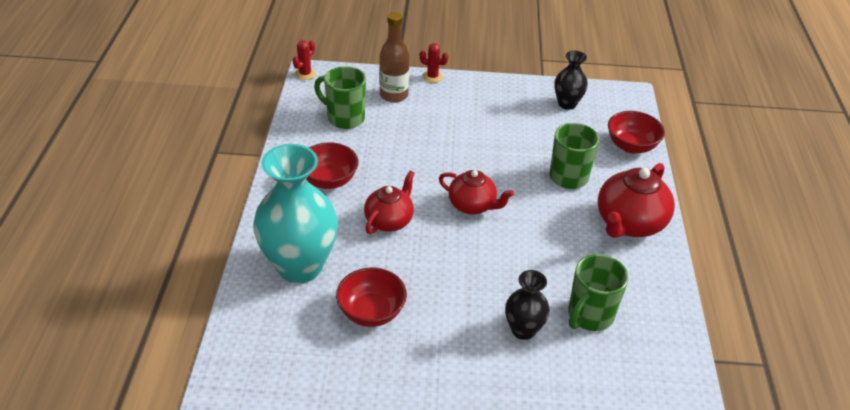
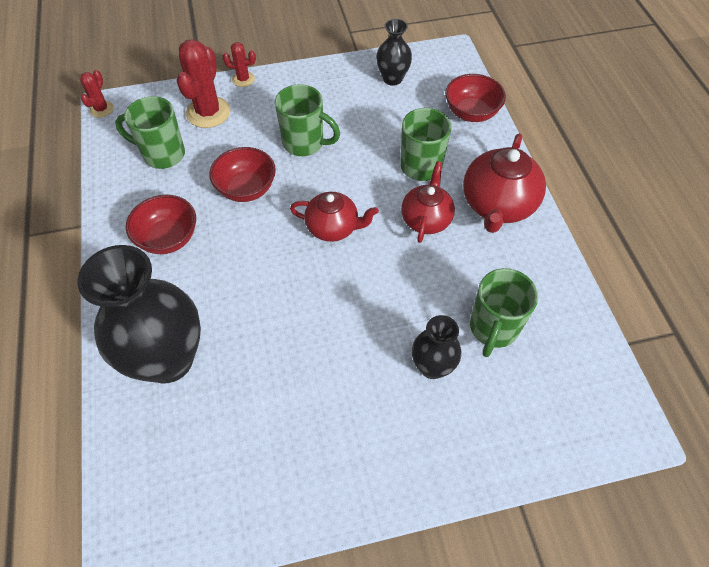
camera: 15 degrees left, 15 degrees up
turquoise vase [253,144,338,283] -> black vase [77,245,201,384]
red bowl [336,268,407,327] -> red bowl moved to [209,147,276,202]
red teapot [364,171,415,234] -> red teapot moved to [401,162,455,243]
brown bottle [379,12,409,103] -> red cactus [177,39,230,128]
none -> green mug [275,84,340,156]

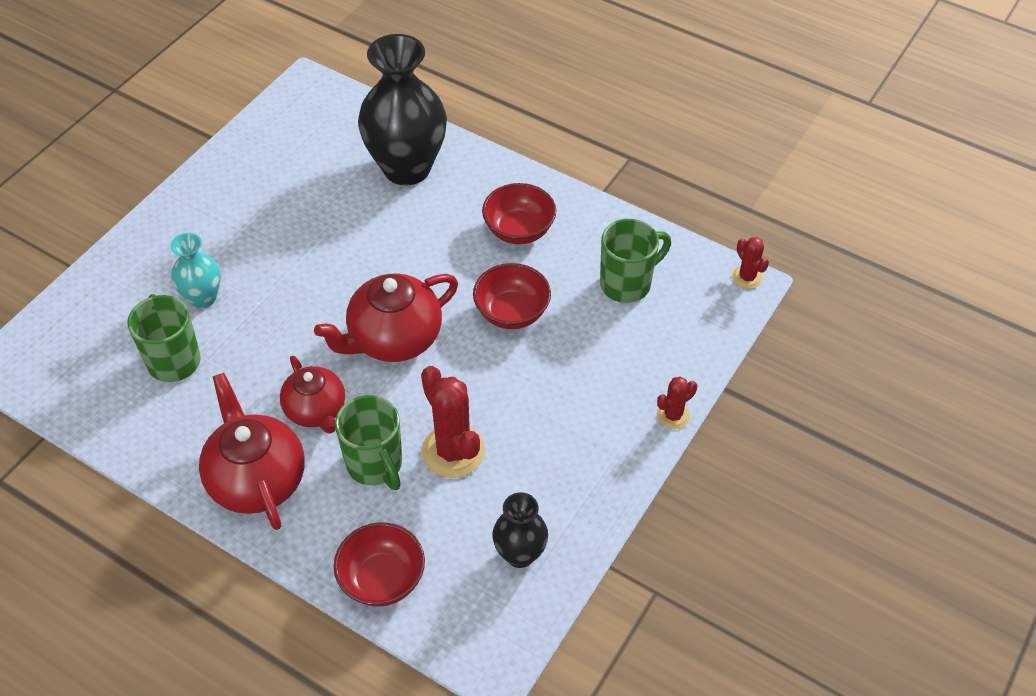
camera: 135 degrees right, 5 degrees down
red cactus [177,39,230,128] -> red cactus moved to [421,366,485,478]
green mug [275,84,340,156] -> none
red teapot [290,192,379,242] -> red teapot [314,274,458,362], size x1.52
black vase [412,315,462,379] -> turquoise vase [171,233,221,308]

